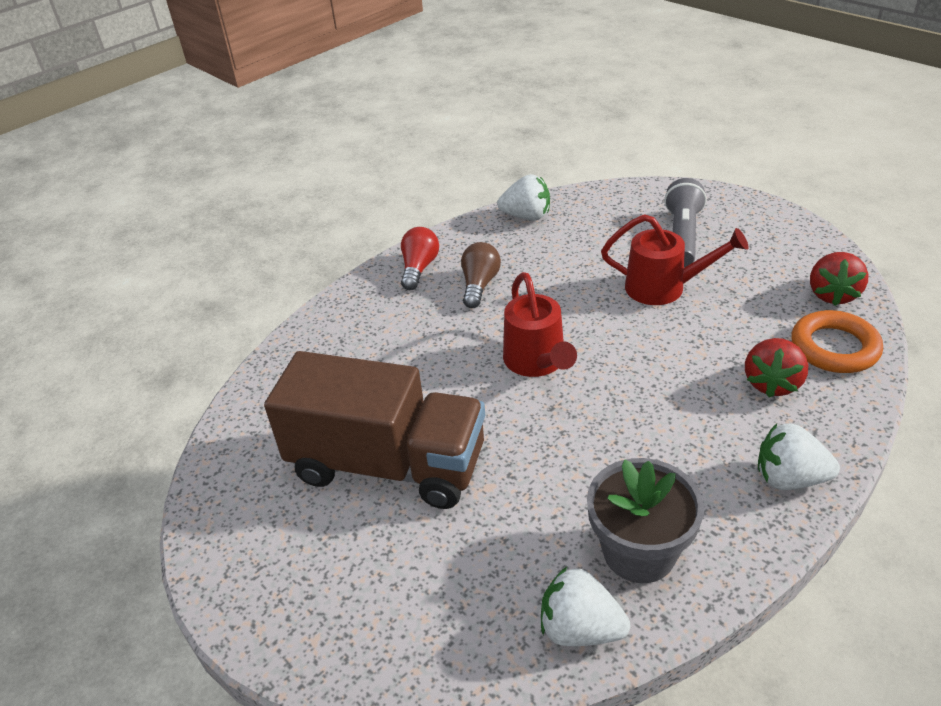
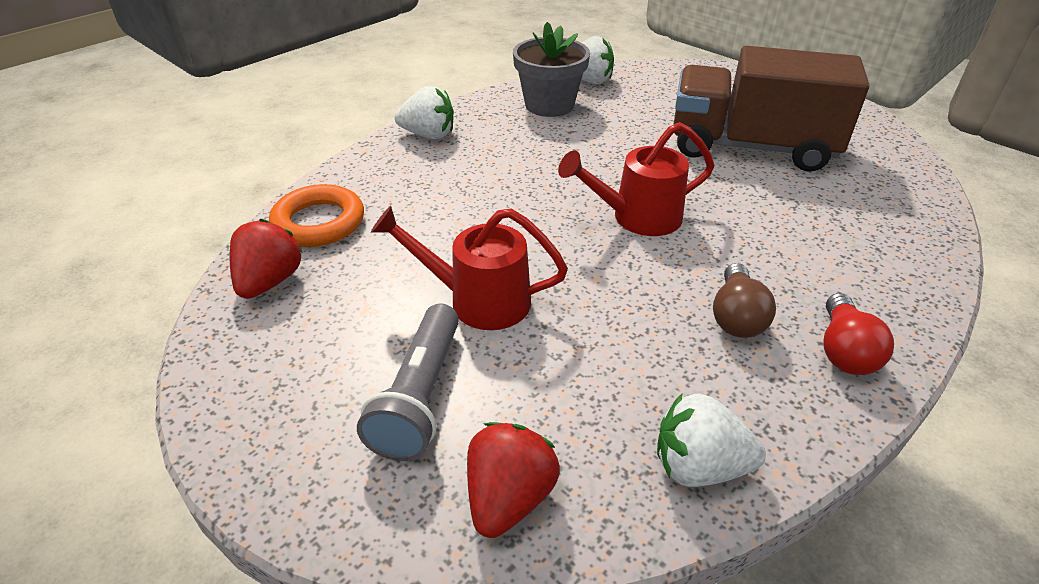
camera: 175 degrees right, 0 degrees up
red watering can [503,272,577,377] -> red watering can turned 90 degrees counterclockwise [558,122,714,236]
red strawberry [745,338,808,397] -> red strawberry moved to [467,422,560,538]

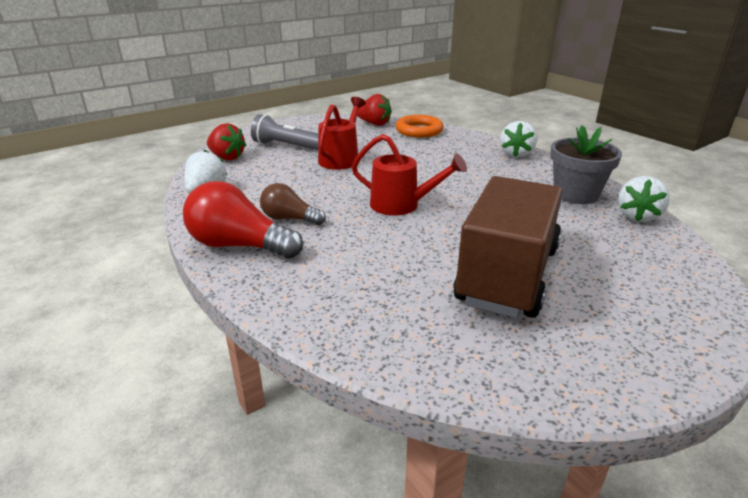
camera: 100 degrees right, 10 degrees down
red watering can [558,122,714,236] -> red watering can turned 120 degrees clockwise [352,134,467,215]
red light bulb [823,293,894,375] -> red light bulb [183,181,303,258], size x1.65

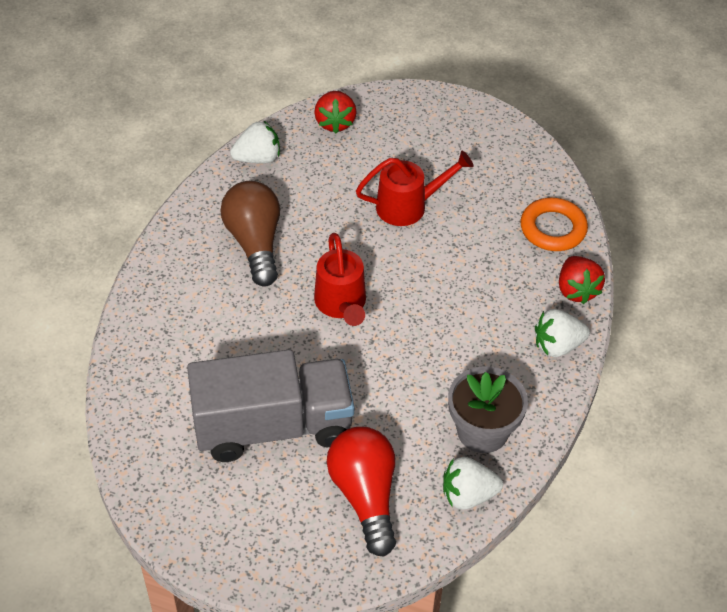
camera: 55 degrees right, 20 degrees up
red light bulb [183,181,303,258] -> red light bulb moved to [327,427,396,556]
grey flashlight [251,114,318,150] -> none
brown light bulb [260,183,326,225] -> brown light bulb [220,181,280,287], size x1.65
red strawberry [357,94,392,126] -> red strawberry moved to [559,256,605,304]
brown truck [454,176,563,318] -> grey truck [187,349,354,462]

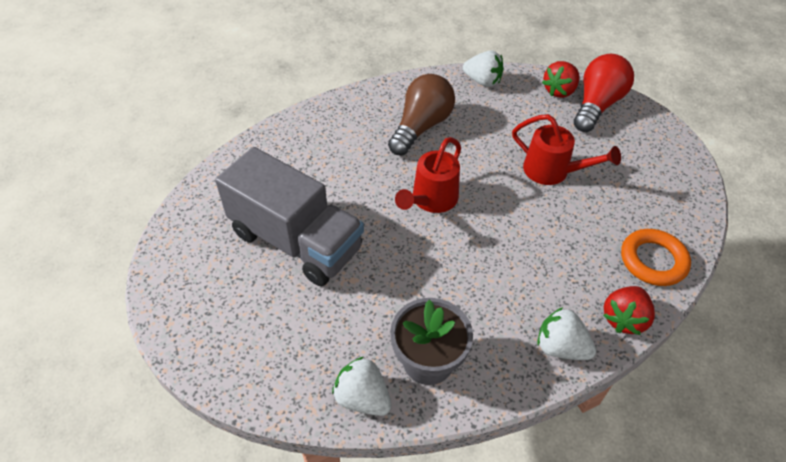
camera: 45 degrees right, 0 degrees up
red light bulb [327,427,396,556] -> red light bulb moved to [574,54,634,132]

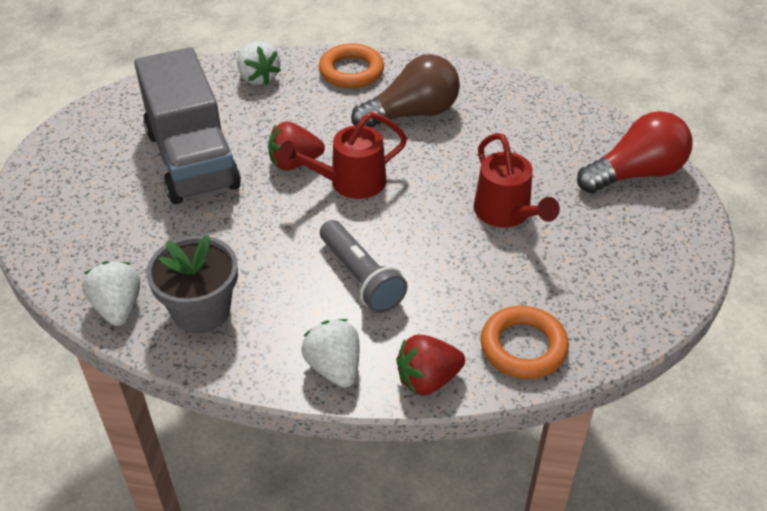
camera: 35 degrees right, 5 degrees down
white strawberry [463,50,504,87] -> white strawberry moved to [237,41,281,85]
red strawberry [542,61,579,98] -> red strawberry moved to [268,121,325,170]
none -> orange ring [319,43,384,88]
none -> grey flashlight [320,220,407,313]

